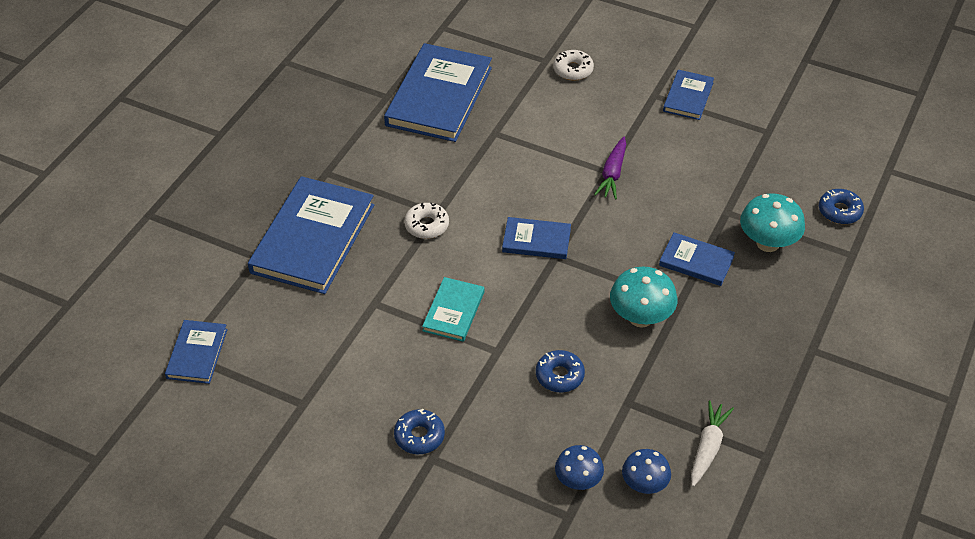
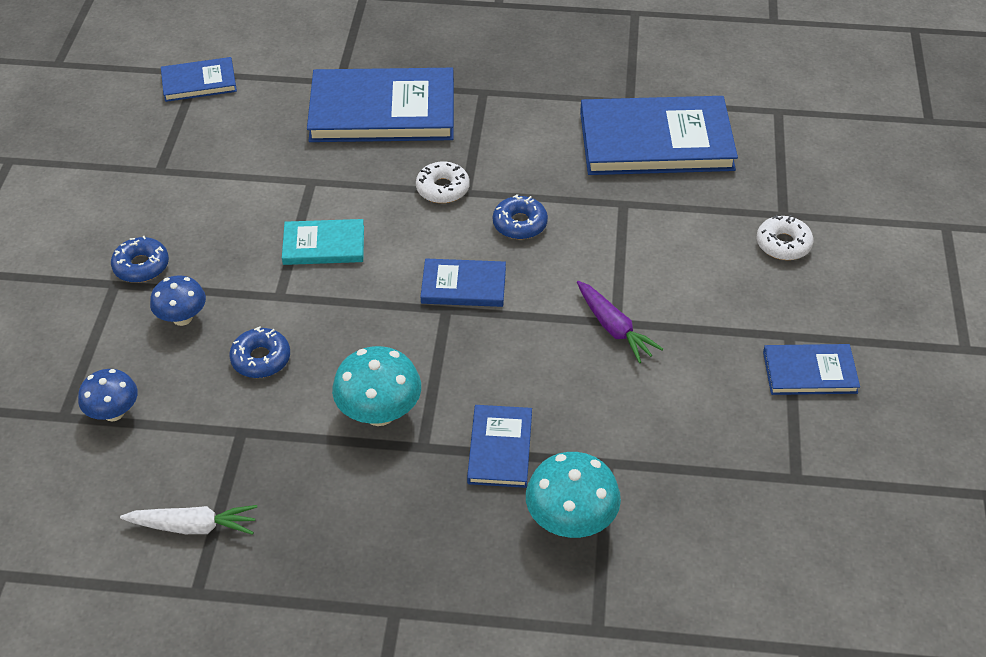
camera: 70 degrees right, 0 degrees up
blue book [502,217,571,259] -> blue book turned 75 degrees counterclockwise [420,259,506,307]
purple carrot [594,136,626,199] -> purple carrot turned 120 degrees counterclockwise [577,281,663,363]
blue mushroom [622,449,671,494] -> blue mushroom moved to [150,275,206,326]
blue donut [819,189,864,224] -> blue donut moved to [493,194,548,240]

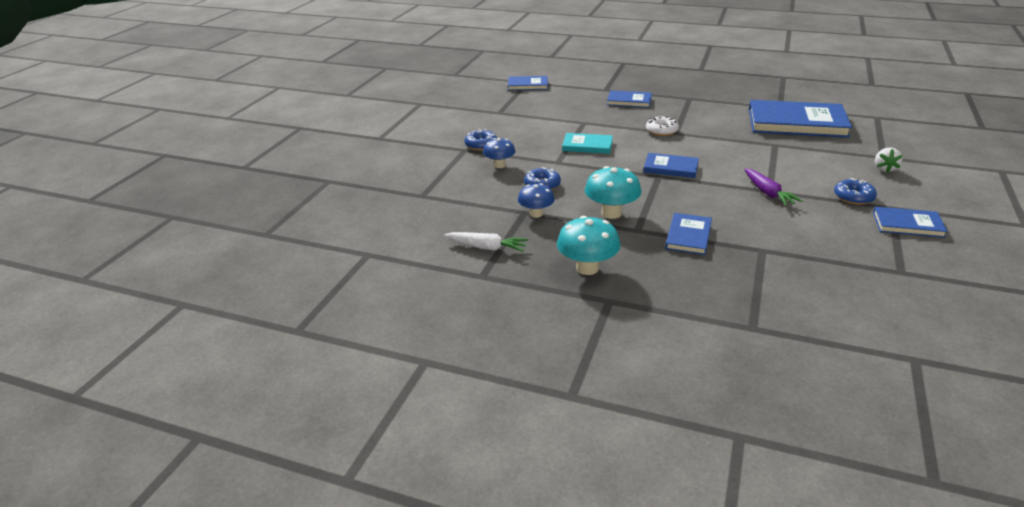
camera: 15 degrees right, 15 degrees down
blue mushroom [78,369,138,421] -> blue mushroom moved to [518,183,555,218]
blue book [307,68,454,142] -> blue book [607,90,652,108], size x0.51
blue donut [493,194,548,240] -> blue donut moved to [834,178,877,205]
turquoise mushroom [526,452,621,538] -> turquoise mushroom moved to [557,216,621,275]
white donut [757,215,813,260] -> white strawberry [875,147,903,173]

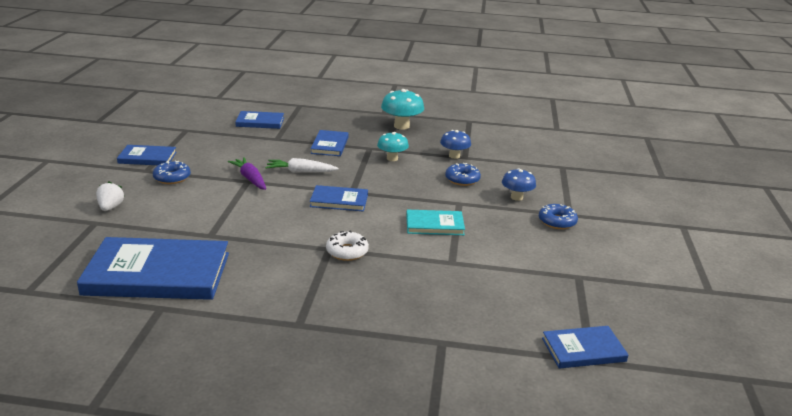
camera: 165 degrees right, 5 degrees down
white carrot [444,232,529,252] -> white carrot moved to [265,158,339,173]
turquoise mushroom [585,166,641,219] -> turquoise mushroom [377,132,409,161], size x0.66
blue book [607,90,652,108] -> blue book moved to [235,111,284,129]

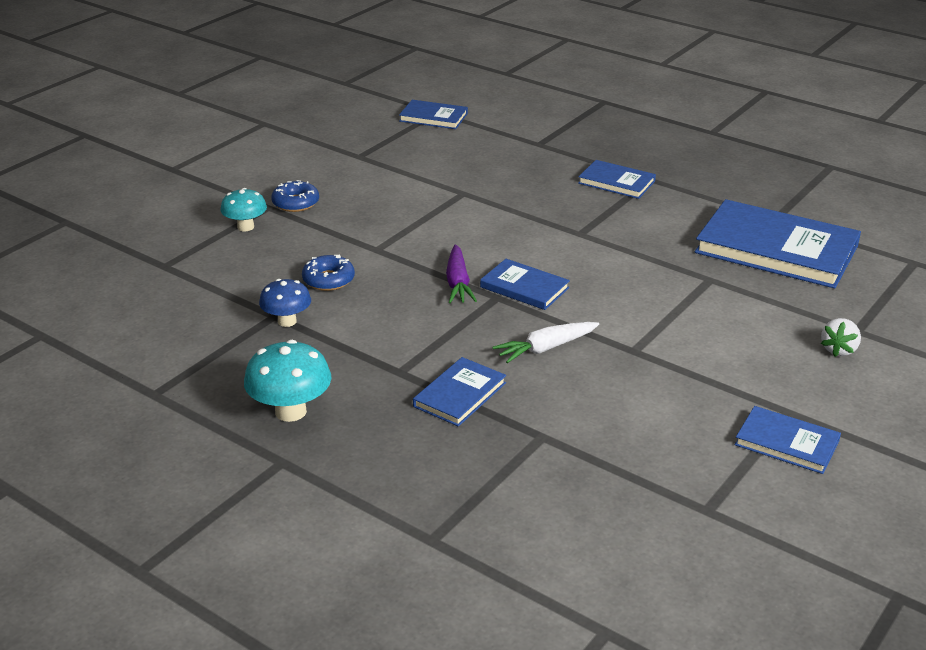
camera: 150 degrees left, 5 degrees up
blue donut [153,160,191,184] -> none
purple carrot [228,157,266,190] -> purple carrot moved to [446,244,477,303]
blue book [235,111,284,129] -> blue book moved to [578,160,656,199]
white carrot [265,158,339,173] -> white carrot turned 120 degrees clockwise [493,322,599,363]
white donut [326,231,369,261] -> none
turquoise mushroom [377,132,409,161] -> turquoise mushroom moved to [221,188,267,231]
turquoise book [406,210,465,235] -> none
blue mushroom [502,168,536,201] -> none

